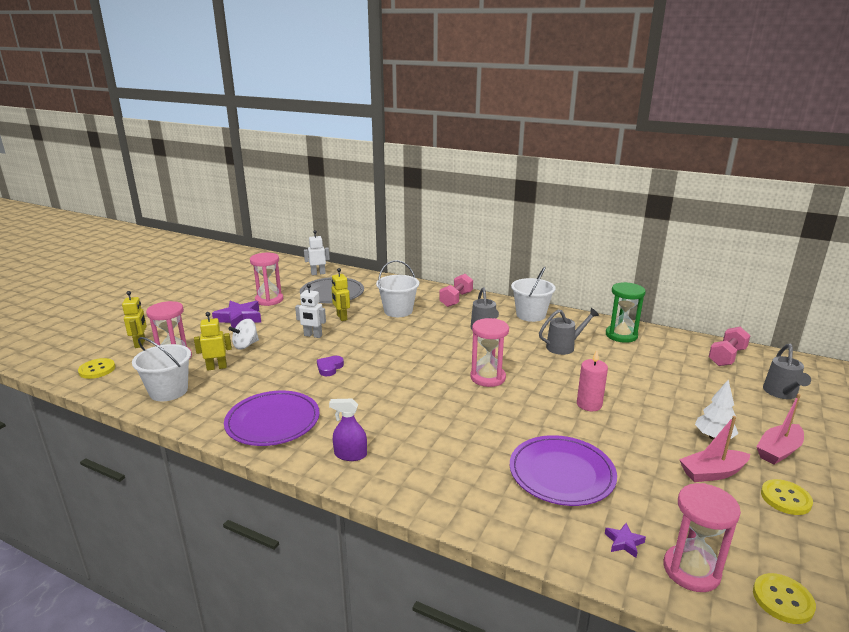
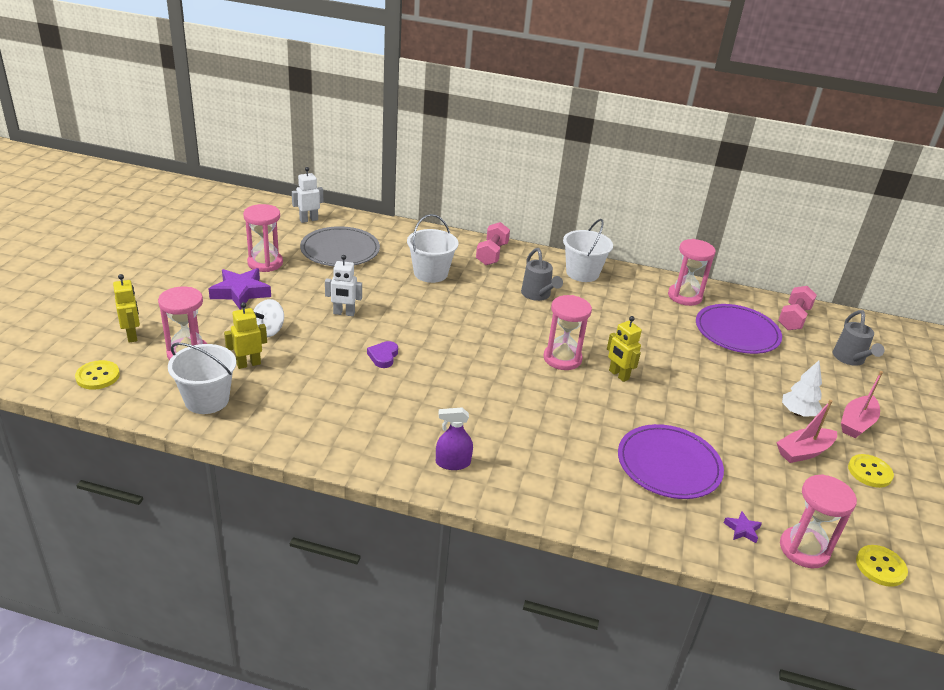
camera: 15 degrees left, 10 degrees up
purple plate [224,390,320,446] -> purple plate moved to [696,304,782,354]
yellow robot [332,268,350,321] -> yellow robot moved to [607,316,642,382]
grey watering can [539,308,599,355] -> none
pink candle [577,350,608,411] -> none
green hourglass [606,282,646,343] -> pink hourglass [668,239,716,306]

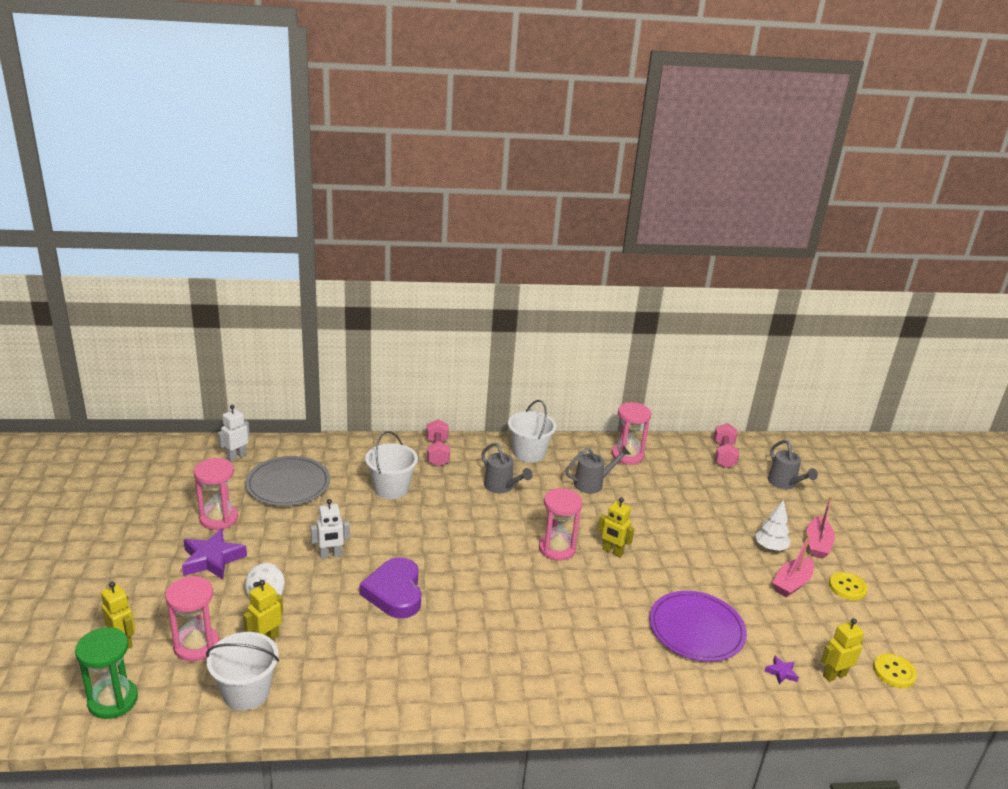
camera: 20 degrees left, 5 degrees down
yellow button [75,360,120,390] -> green hourglass [75,627,138,719]
purple heart [367,341,398,368] -> purple heart [360,557,421,618], size x1.98
purple spray bottle [436,408,473,470] -> none
purple plate [696,304,782,354] -> none
pink hourglass [780,474,857,568] -> yellow robot [821,618,864,682]
none -> grey watering can [565,445,630,494]

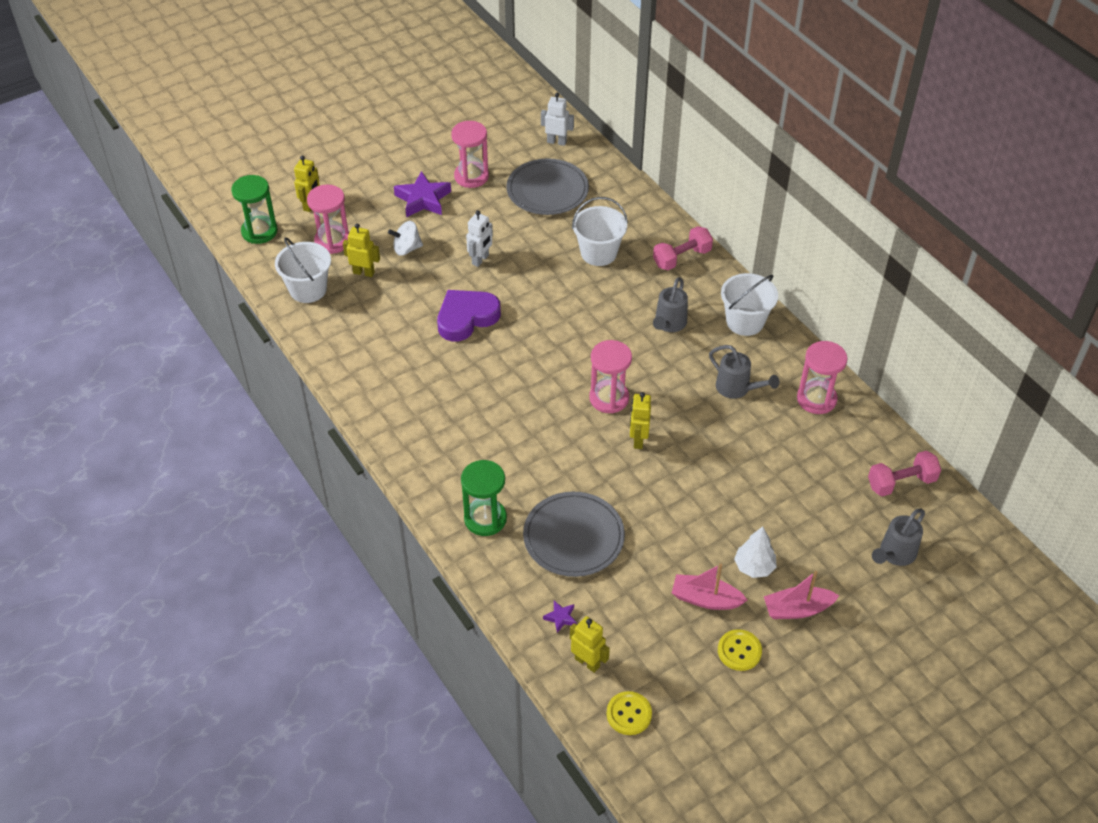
camera: 65 degrees right, 20 degrees up
white robot [311,499,350,559] -> white robot turned 105 degrees counterclockwise [466,210,493,267]
purple plate [649,591,747,662] -> grey plate [523,492,625,577]
none -> green hourglass [461,460,507,536]

